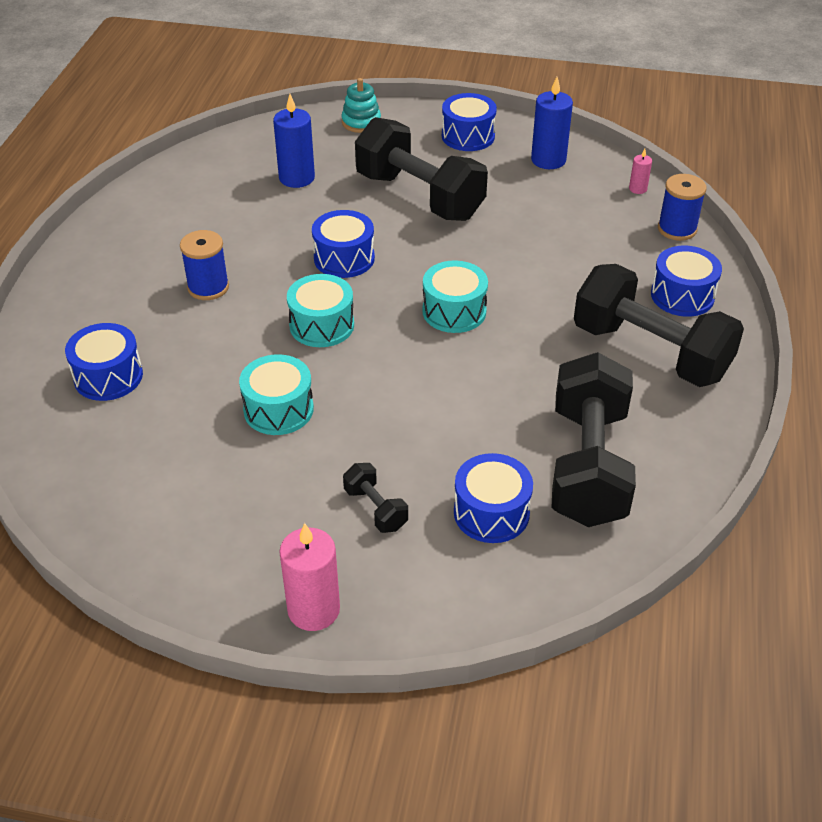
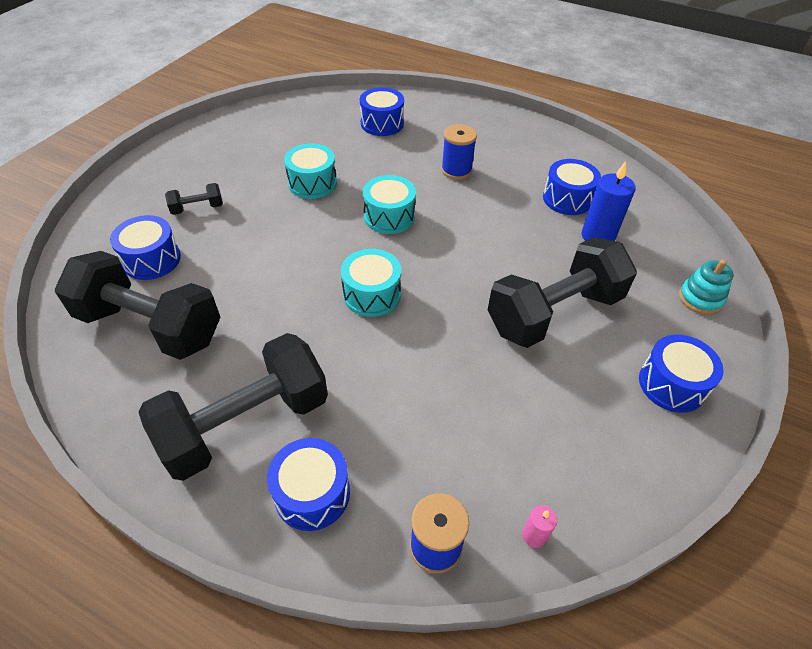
camera: 105 degrees right, 5 degrees up
pink candle [279,523,340,631] -> none
blue drum [312,210,375,278] -> blue drum moved to [543,159,601,215]
blue candle [531,77,573,169] -> none

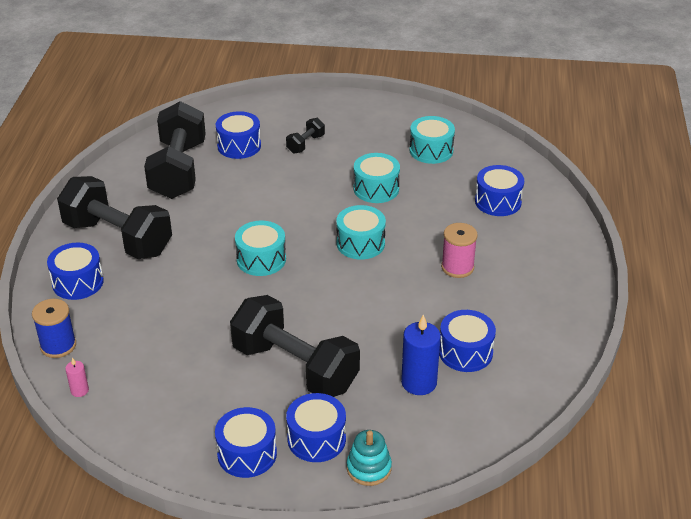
camera: 70 degrees right, 10 degrees down
black dumbbell [165,183,223,215] -> black dumbbell turned 75 degrees clockwise [286,118,325,153]
blue spool [441,124,477,180] -> pink spool [441,223,478,278]
none -> blue drum [286,393,346,462]
none -> turquoise drum [410,116,455,164]

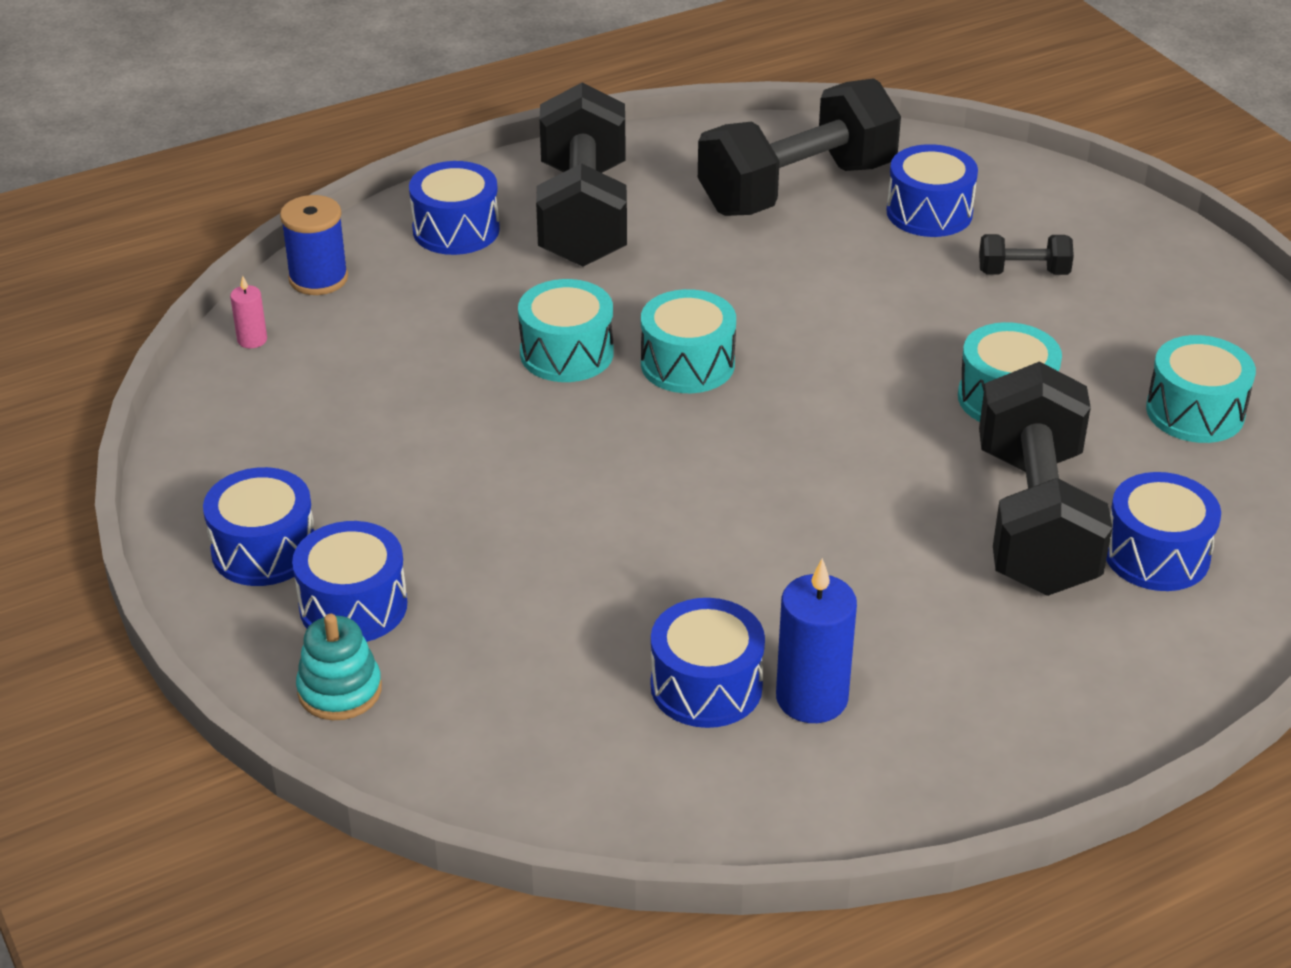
camera: 55 degrees right, 0 degrees up
black dumbbell [230,295,360,397] -> black dumbbell moved to [979,361,1112,596]
turquoise drum [336,205,386,260] -> turquoise drum moved to [518,279,614,382]
blue candle [401,314,441,395] -> blue candle moved to [776,558,857,723]
pink spool [441,223,478,278] -> none

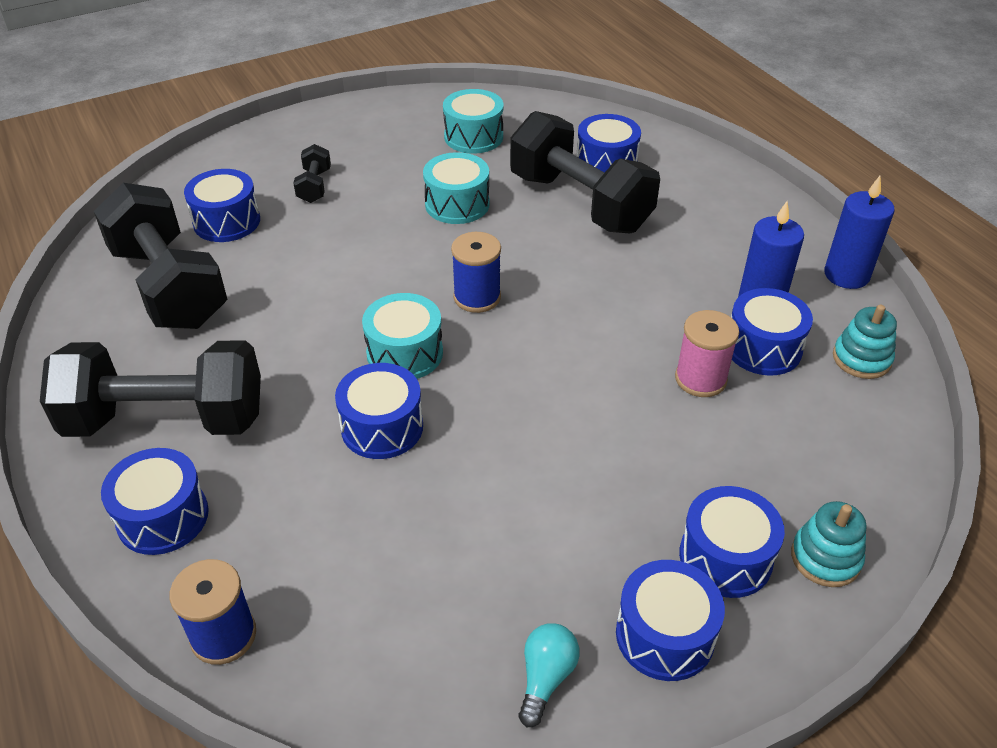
camera: 90 degrees left, 5 degrees up
pink candle [230,276,267,348] -> none
turquoise drum [518,279,614,382] -> blue drum [335,363,423,459]
black dumbbell [979,361,1112,596] -> black dumbbell turned 45 degrees clockwise [510,111,660,233]
none -> blue spool [451,232,501,313]
none -> turquoise light bulb [518,623,580,727]
none -> pink spool [675,310,739,397]
none -> blue candle [824,176,895,289]
none -> turquoise stacking toy [833,304,897,379]

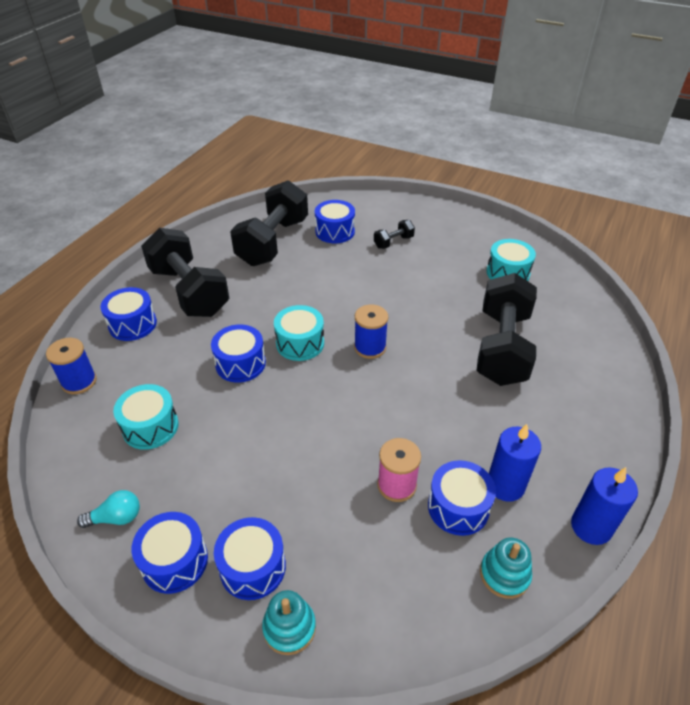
camera: 55 degrees right, 0 degrees up
turquoise drum [423,152,490,224] -> turquoise drum moved to [113,384,179,450]
blue drum [576,114,641,173] -> none

